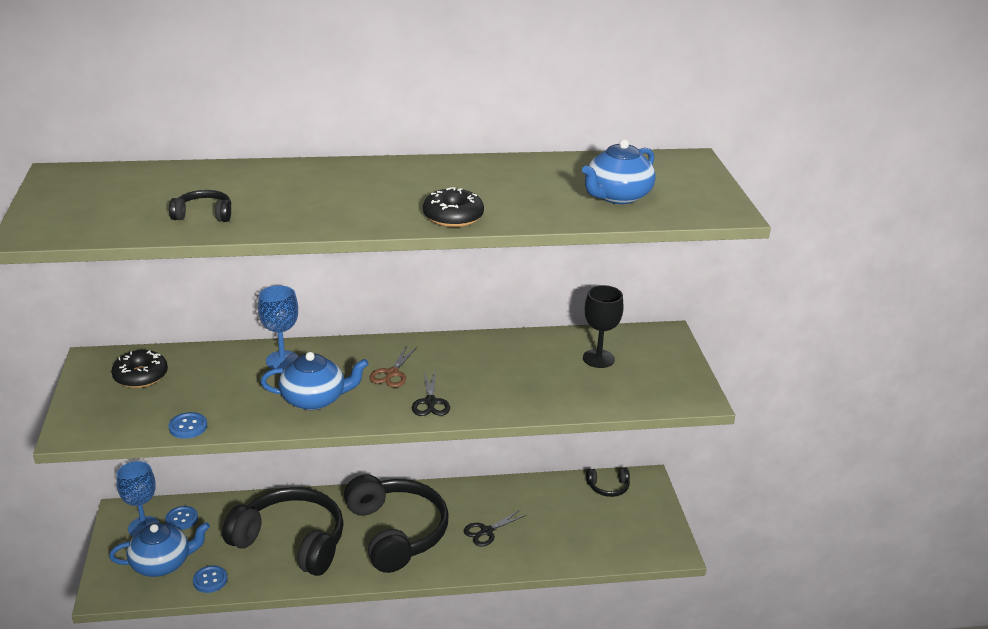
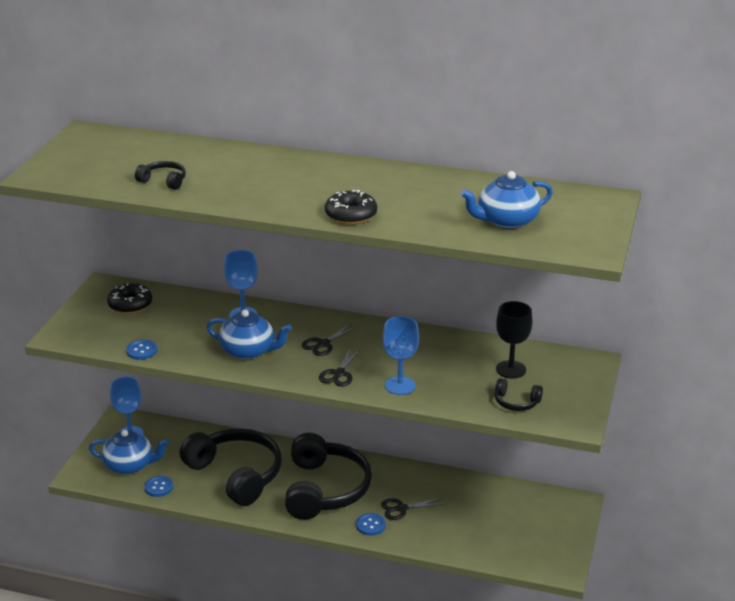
camera: 25 degrees right, 0 degrees up
blue button [165,506,198,530] -> blue button moved to [356,513,386,536]
brown scissors [369,345,417,388] -> black scissors [302,323,358,356]
black headphones [586,467,630,497] -> black headphones moved to [495,378,543,411]
none -> blue goblet [383,316,419,395]

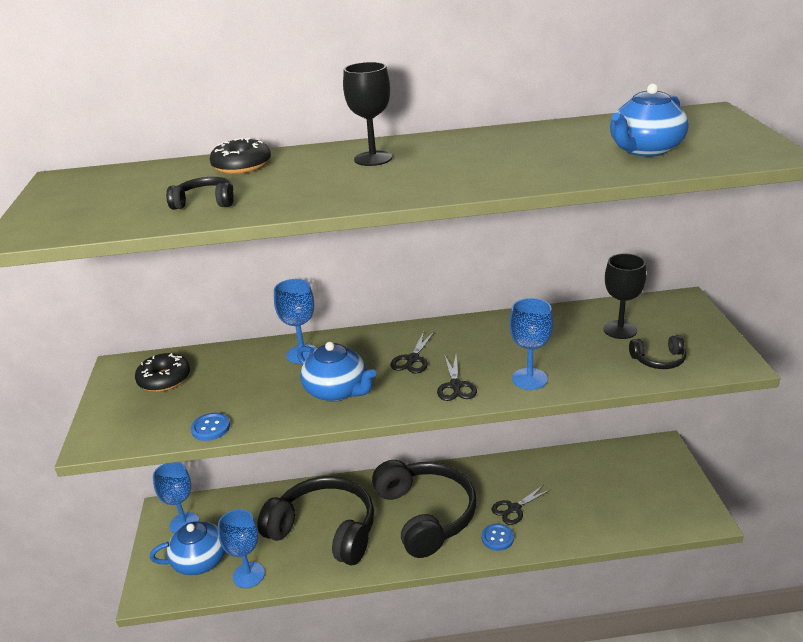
camera: 20 degrees left, 0 degrees up
blue button [144,476,173,497] -> blue goblet [218,509,265,588]
blue teapot [207,309,292,360] -> blue teapot turned 45 degrees clockwise [297,342,377,402]
black donut [325,190,377,225] -> black donut moved to [210,138,271,174]
none -> black goblet [343,62,392,166]

